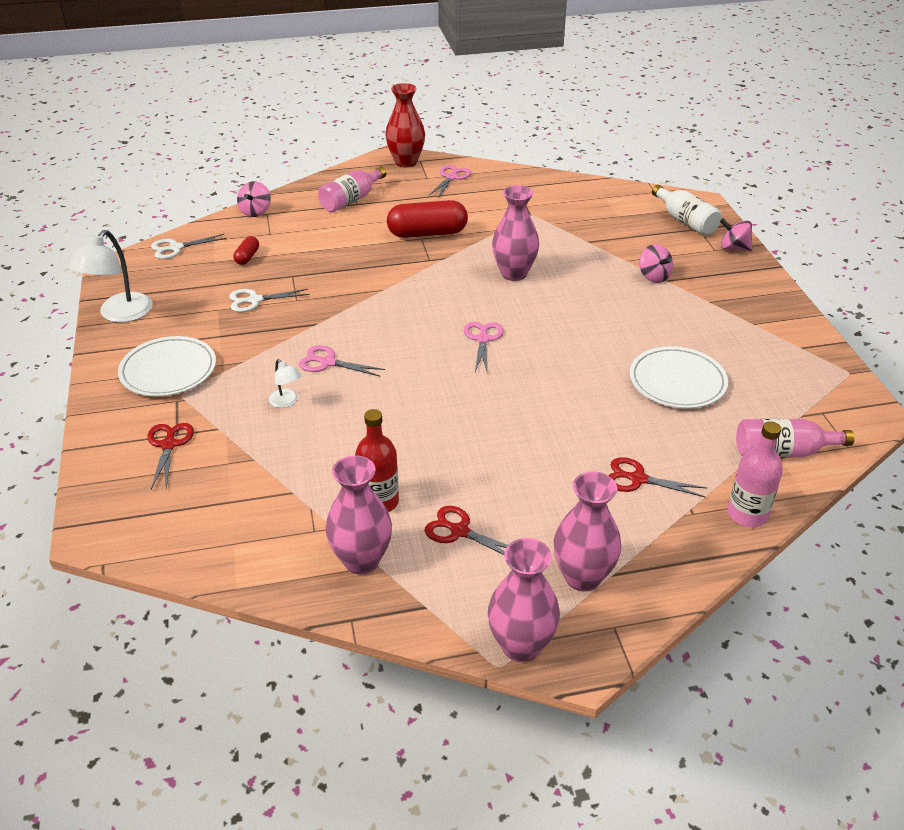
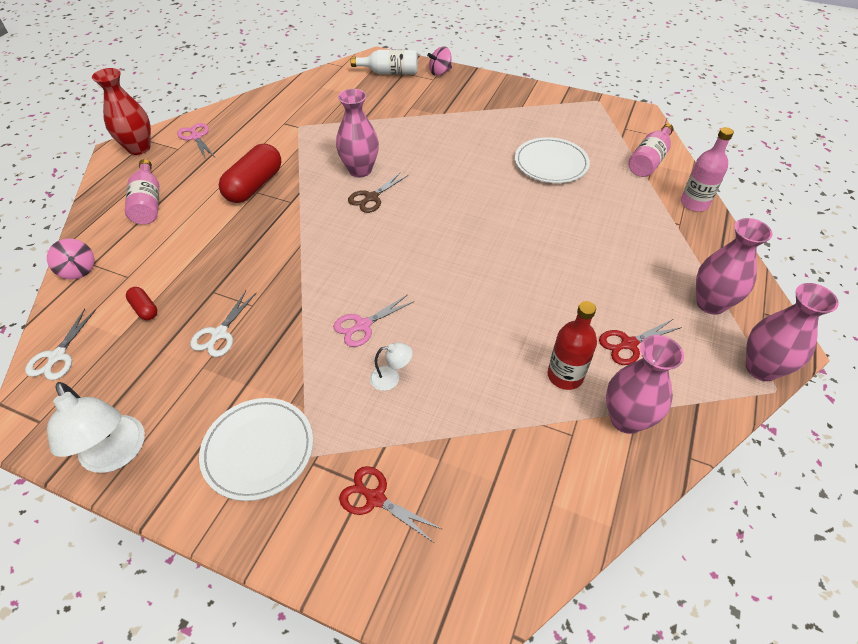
camera: 55 degrees left, 10 degrees up
pink scissors [464,322,504,374] -> none
red scissors [608,457,707,497] -> none
pink spinning top [640,244,673,283] -> none
none -> brown scissors [348,172,408,213]

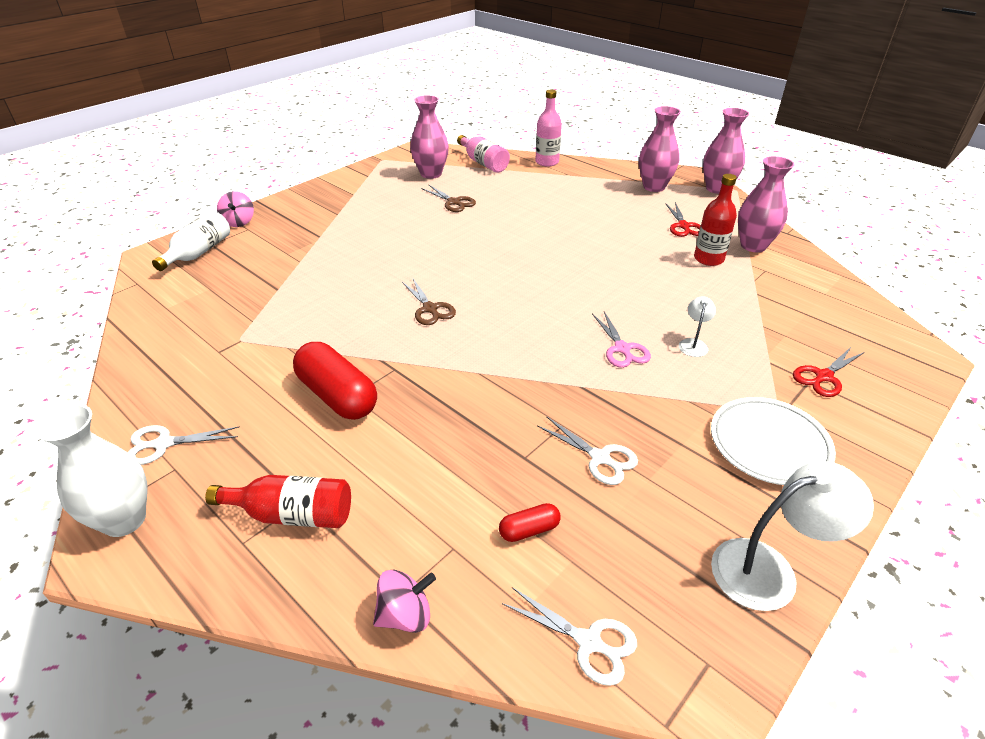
camera: 70 degrees left, 10 degrees down
red vase [92,68,151,155] -> white vase [34,404,147,537]
pink bottle [125,159,159,224] -> red bottle [205,475,351,528]
pink scissors [177,123,215,158] -> white scissors [128,425,240,465]
pink vase [336,89,379,177] -> pink vase moved to [410,95,449,179]
white plate [515,137,590,183] -> brown scissors [421,184,476,212]

